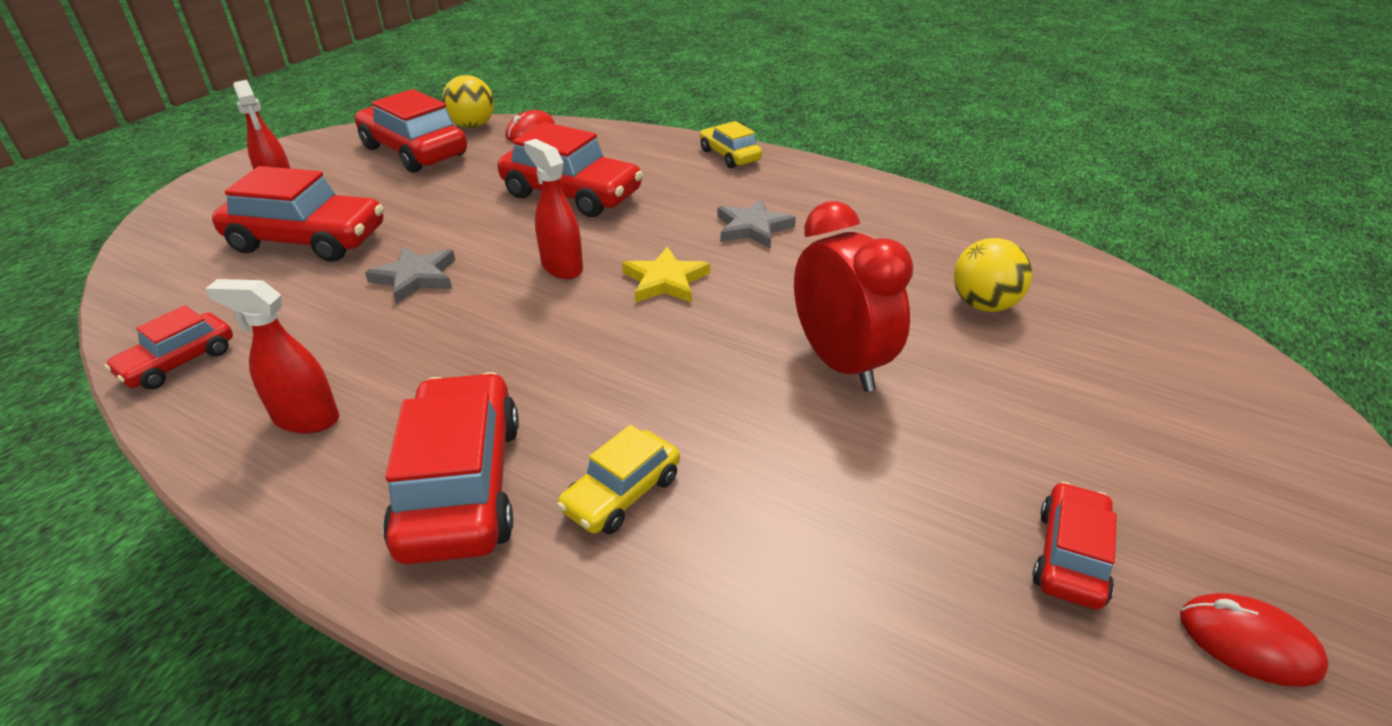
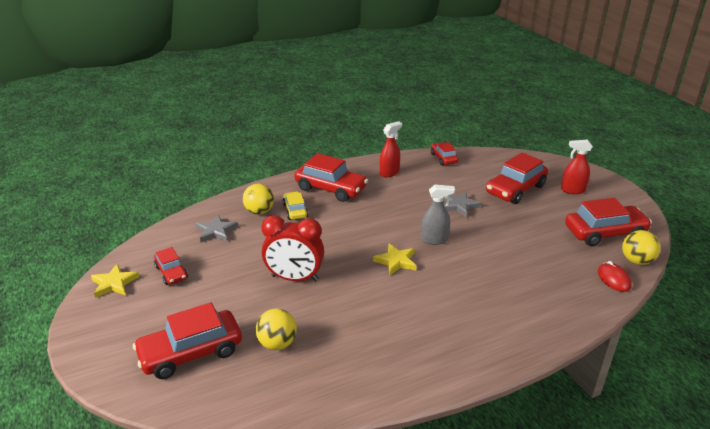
camera: 125 degrees right, 5 degrees down
red car [498,122,643,217] -> red car moved to [133,302,242,379]
red spray bottle [524,139,583,279] -> grey spray bottle [421,185,455,245]
yellow car [700,121,762,168] -> none
grey star [717,198,796,249] -> grey star moved to [196,215,238,242]
red mouse [1180,593,1329,687] -> yellow star [91,264,139,298]
none -> yellow ball [243,184,274,215]

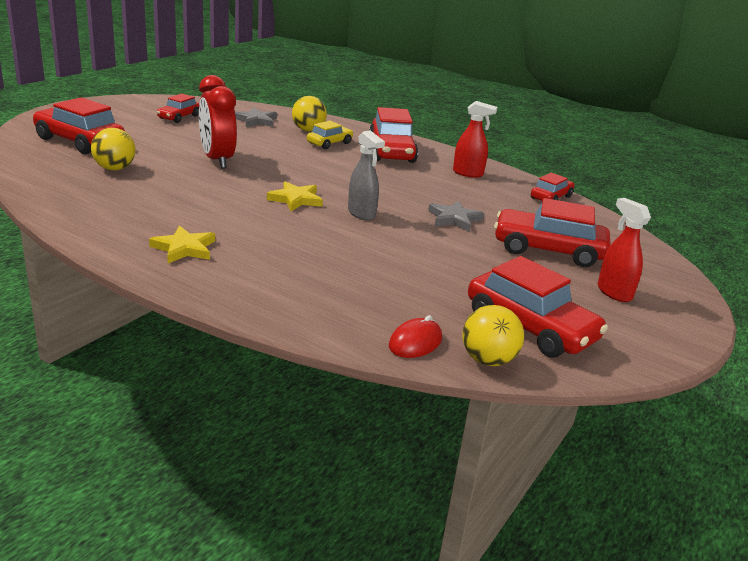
camera: 55 degrees right, 5 degrees down
yellow star [91,264,139,298] -> yellow star moved to [149,225,215,263]

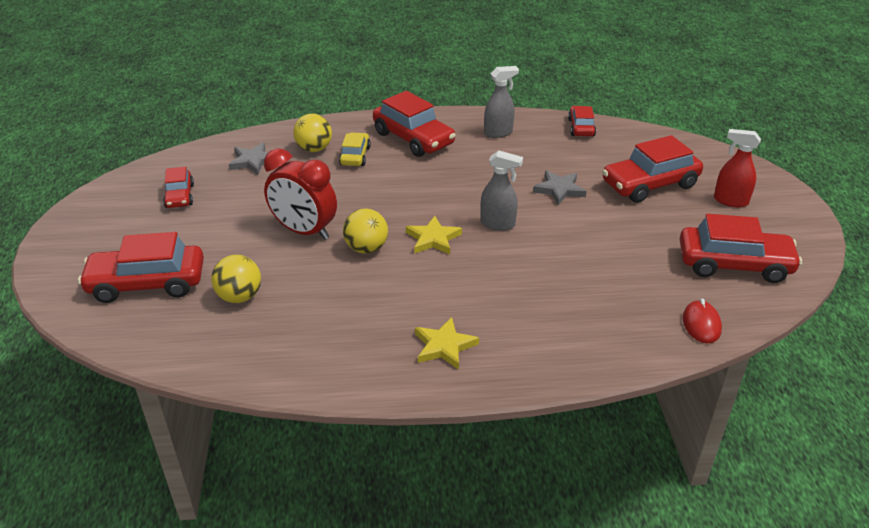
camera: 35 degrees left, 10 degrees up
red spray bottle [453,101,497,178] -> grey spray bottle [484,66,519,138]
yellow ball [462,305,524,366] -> yellow ball moved to [343,208,388,254]

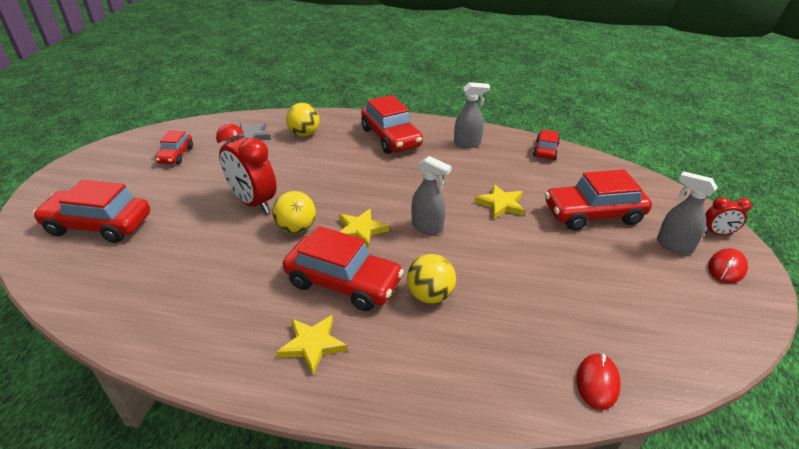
camera: 15 degrees right, 0 degrees up
yellow ball [211,255,261,303] -> yellow ball moved to [407,254,456,303]
yellow car [339,132,371,166] -> none
grey star [533,170,587,205] -> yellow star [475,184,525,219]
red car [680,214,802,283] -> red car moved to [283,226,404,311]
red spray bottle [714,129,761,207] -> grey spray bottle [657,171,718,255]
none -> red clock [704,197,752,235]
none -> red mouse [708,248,748,284]

